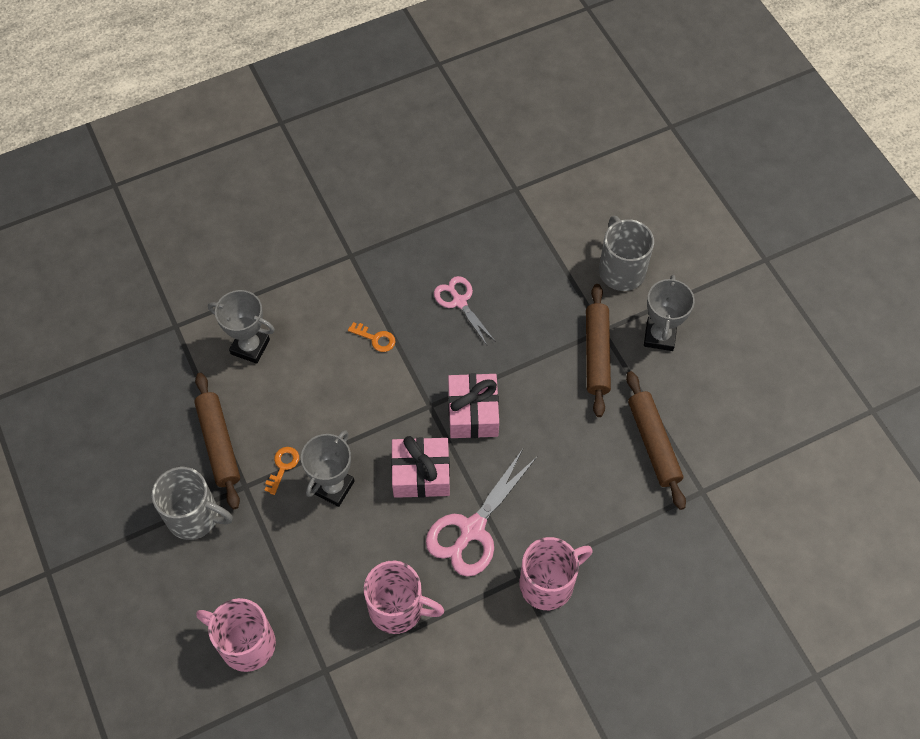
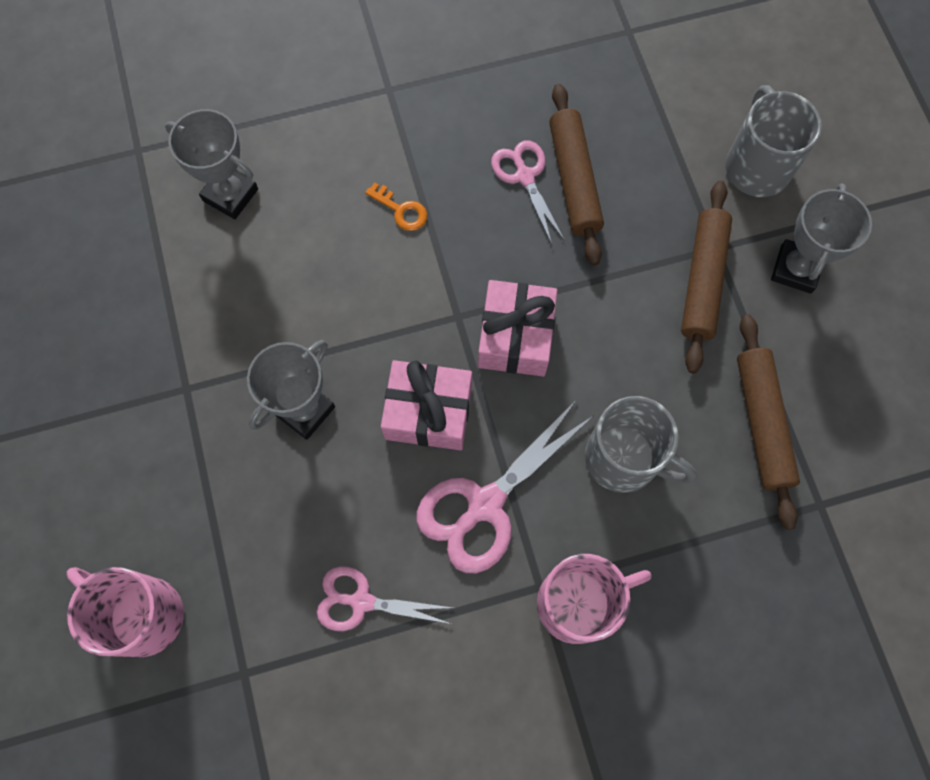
camera: 10 degrees right, 10 degrees up
grey mug [152,467,233,540] -> grey mug moved to [585,396,697,493]
brown rolling pin [194,373,240,509] -> brown rolling pin moved to [549,84,604,266]
orange key [265,447,299,495] -> none
pink mug [364,561,444,634] -> pink scissors [317,566,452,631]

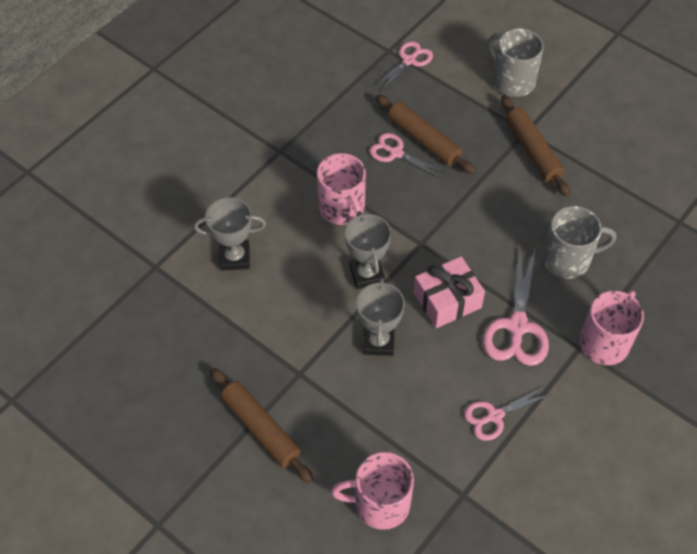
camera: 35 degrees left, 15 degrees down
orange key [365,182,427,231] -> pink mug [317,153,366,225]
pink gift [478,280,558,376] -> none
brown rolling pin [737,314,800,530] -> brown rolling pin moved to [210,368,314,483]
grey trophy [771,184,872,294] -> grey trophy moved to [345,211,391,289]
none -> pink scissors [374,41,433,92]

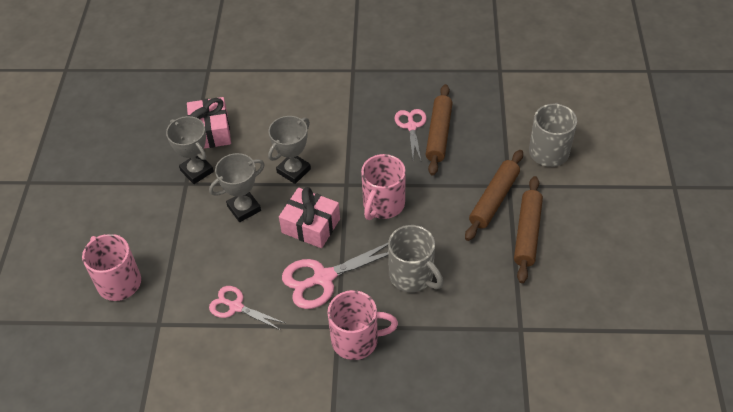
camera: 55 degrees right, 5 degrees down
grey trophy [194,197,266,270] -> grey trophy moved to [166,116,214,184]
brown rolling pin [210,368,314,483] -> brown rolling pin moved to [514,176,543,283]
pink mug [317,153,366,225] -> pink mug moved to [361,154,406,220]
pink scissors [374,41,433,92] -> none
none -> pink gift [187,97,231,149]

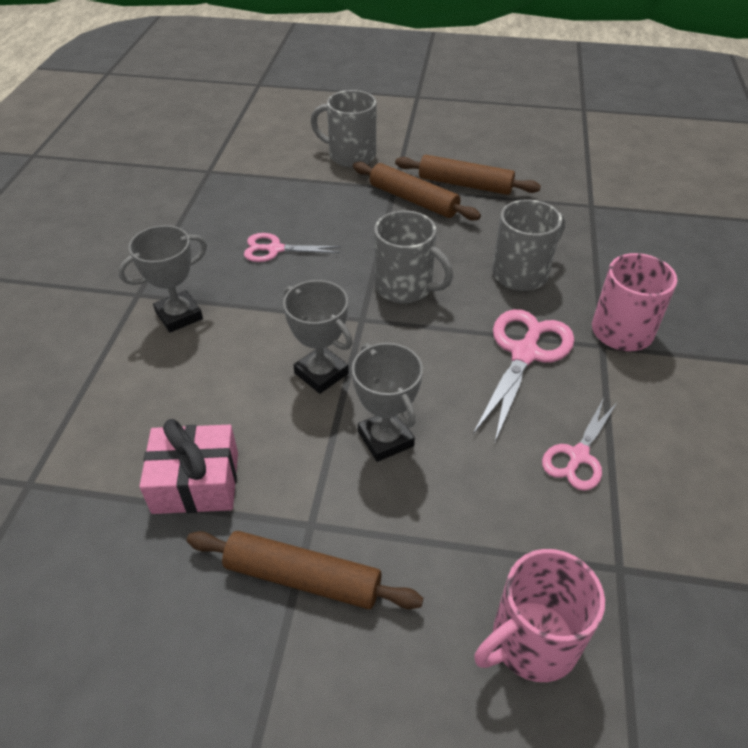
camera: 85 degrees left, 5 degrees down
grey trophy [166,116,214,184] -> grey trophy moved to [118,225,207,333]
pink gift [279,187,340,248] -> none
pink scissors [282,243,388,309] -> pink scissors turned 135 degrees counterclockwise [473,309,574,442]
pink mug [361,154,406,220] -> grey mug [374,210,453,303]
brown rolling pin [426,84,452,176] -> brown rolling pin moved to [187,531,423,609]

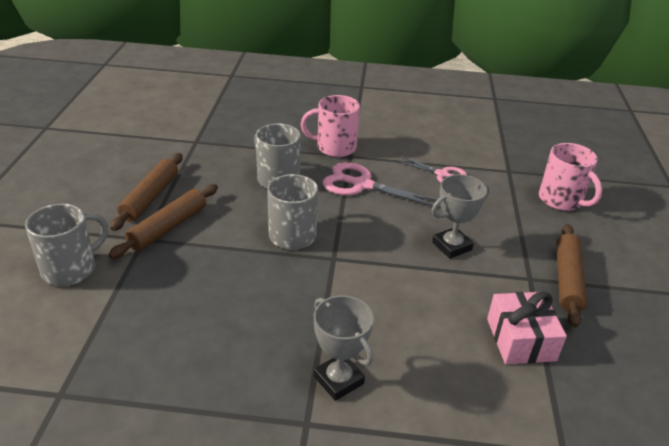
camera: 95 degrees left, 10 degrees down
pink scissors [244,233,341,262] -> none
grey trophy [283,280,353,394] -> none
grey mug [311,90,376,167] -> grey mug turned 150 degrees counterclockwise [25,204,108,286]

